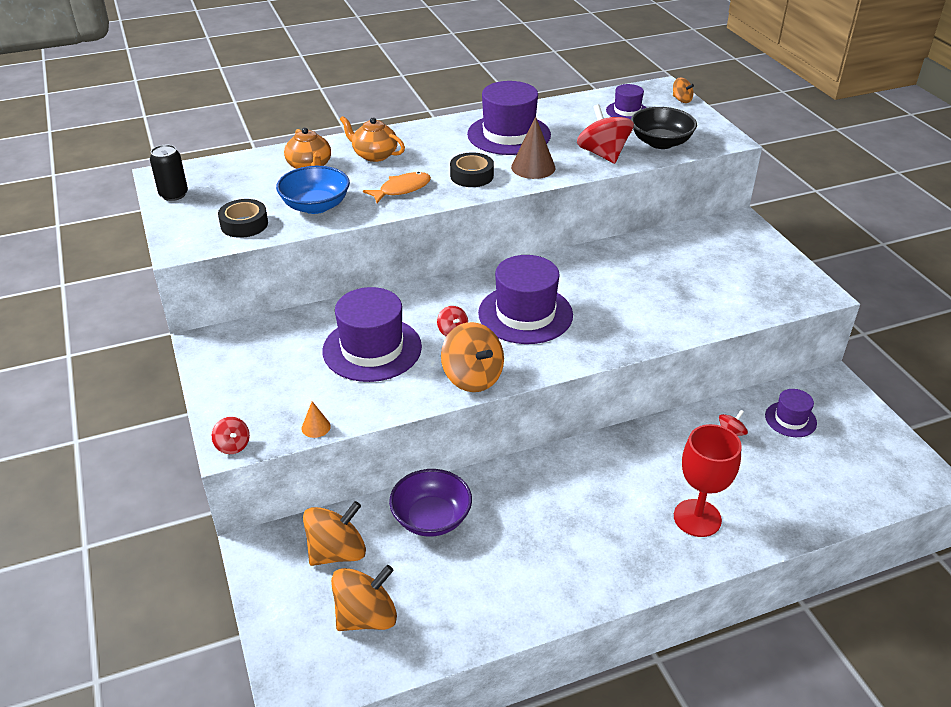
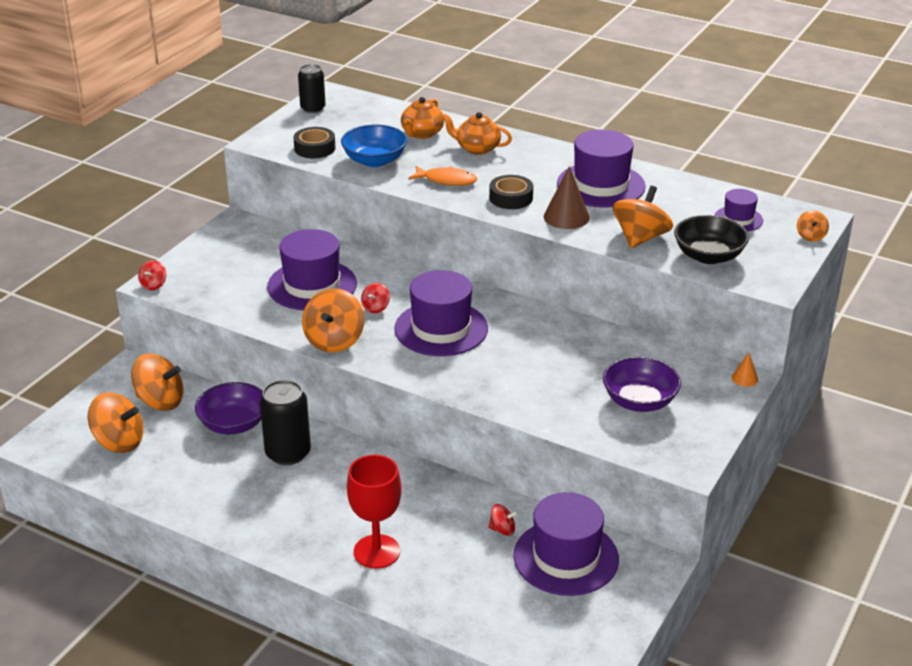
camera: 50 degrees right, 5 degrees down
orange cone [301,401,331,438] -> orange cone moved to [732,353,758,387]
orange teapot [340,116,405,162] -> orange teapot turned 60 degrees counterclockwise [442,112,512,155]
red spinning top [577,104,634,164] -> orange spinning top [613,186,673,248]
purple hat [765,389,817,437] -> purple hat [514,492,619,596], size x1.89
none -> black can [260,380,311,465]
none -> purple bowl [603,357,681,412]

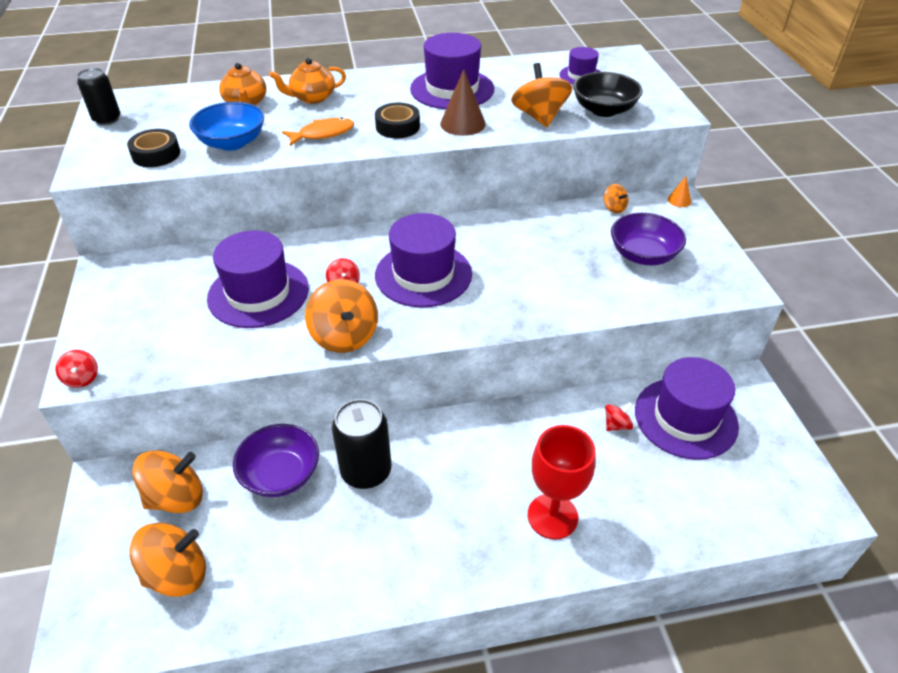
camera: 40 degrees left, 10 degrees up
orange spinning top [797,210,829,241] -> orange spinning top moved to [604,184,628,213]

